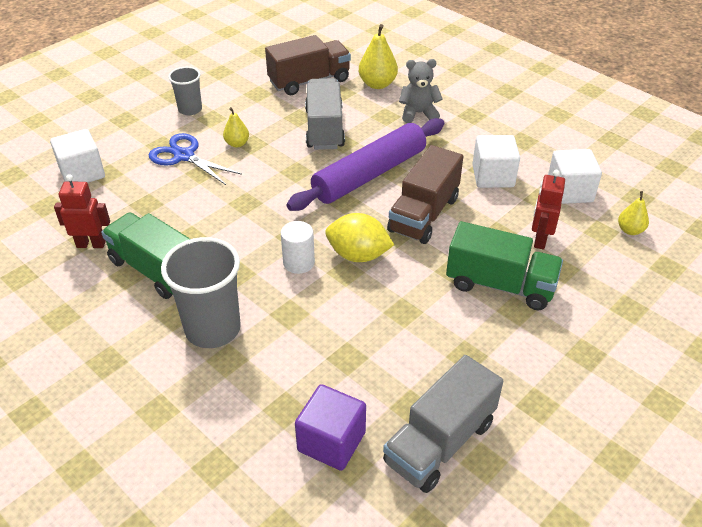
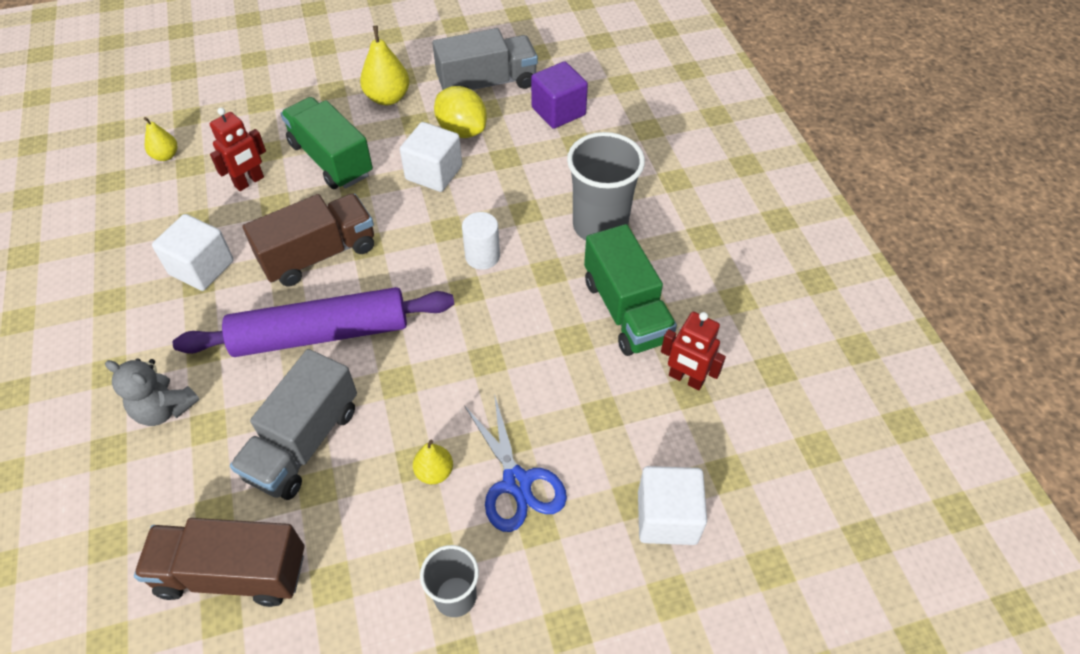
camera: 150 degrees left, 10 degrees up
yellow lemon [325,213,394,262] -> yellow lemon moved to [434,86,487,138]
yellow pear [359,24,398,89] -> yellow pear moved to [360,26,409,105]
white cube [548,149,602,204] -> white cube moved to [400,122,462,192]

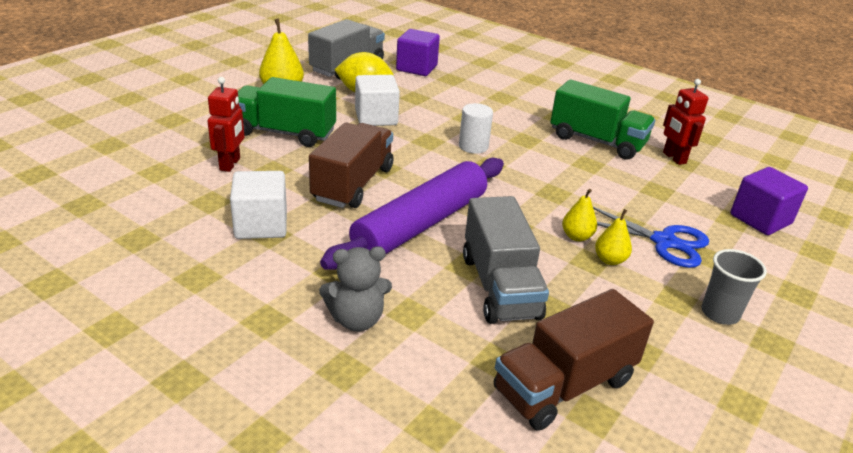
camera: 40 degrees left, 20 degrees down
yellow pear [144,117,177,161] -> yellow pear moved to [562,189,597,241]
grey cup [567,132,645,241] -> none
white cube [638,466,707,545] -> purple cube [730,167,808,235]
red robot [661,312,726,390] -> red robot turned 75 degrees clockwise [663,79,708,165]

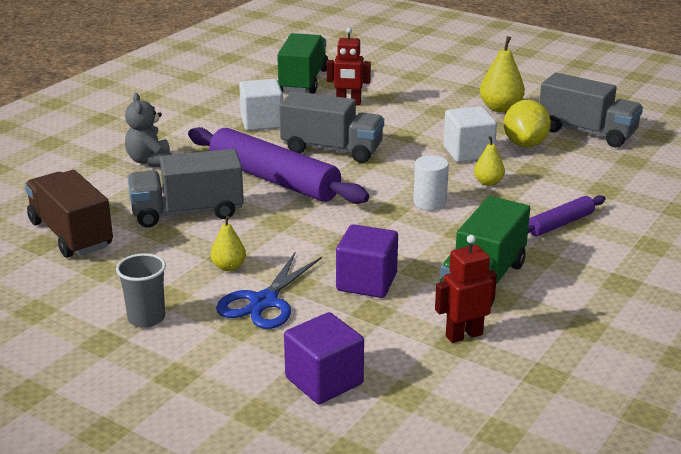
camera: 90 degrees right, 5 degrees down
green truck [238,77,336,147] -> green truck moved to [277,33,328,94]
brown truck [309,122,393,208] -> grey truck [279,91,384,163]
purple cube [396,29,440,76] -> purple cube moved to [336,224,398,298]
yellow pear [562,189,597,241] -> yellow pear moved to [474,136,505,186]
none -> purple rolling pin [528,195,606,236]

